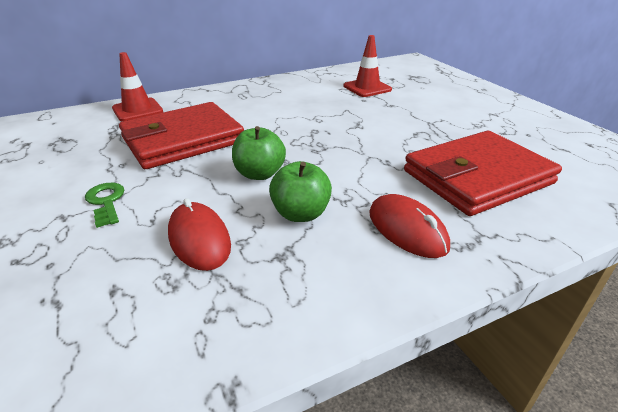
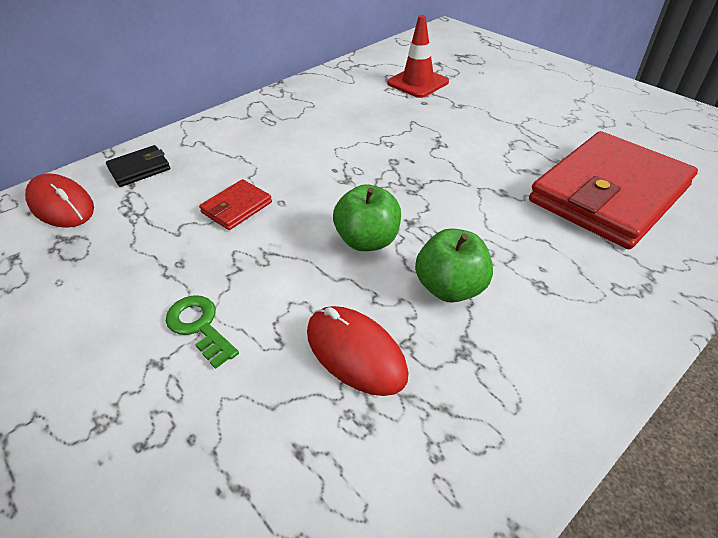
camera: 15 degrees left, 10 degrees up
red traffic cone [112,52,163,122] -> black wallet [106,145,170,187]
red wallet [119,102,244,169] -> red wallet [199,179,272,230], size x0.42
red mouse [369,194,450,258] -> red mouse moved to [25,174,94,228]

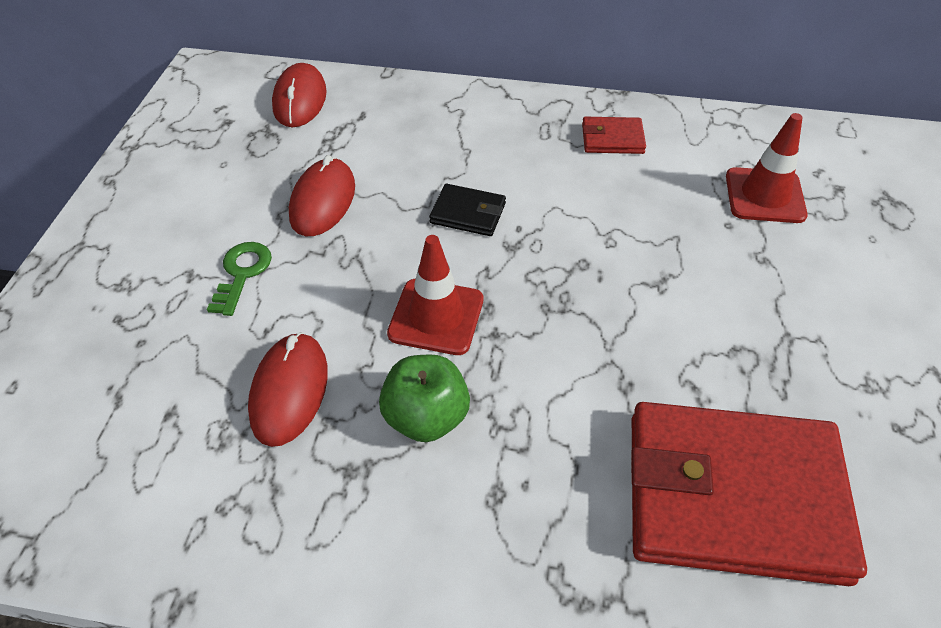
camera: 50 degrees right, 5 degrees up
black wallet [106,145,170,187] -> black wallet moved to [429,184,506,236]
red wallet [199,179,272,230] -> red wallet moved to [582,117,646,154]
green apple [333,184,401,251] -> red traffic cone [387,235,483,355]
none -> red mouse [289,155,355,236]

